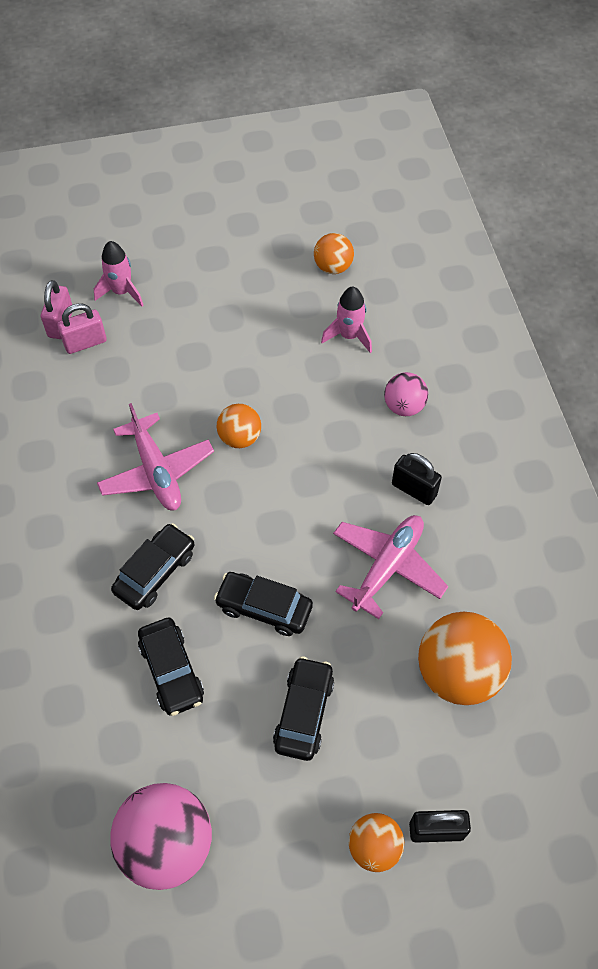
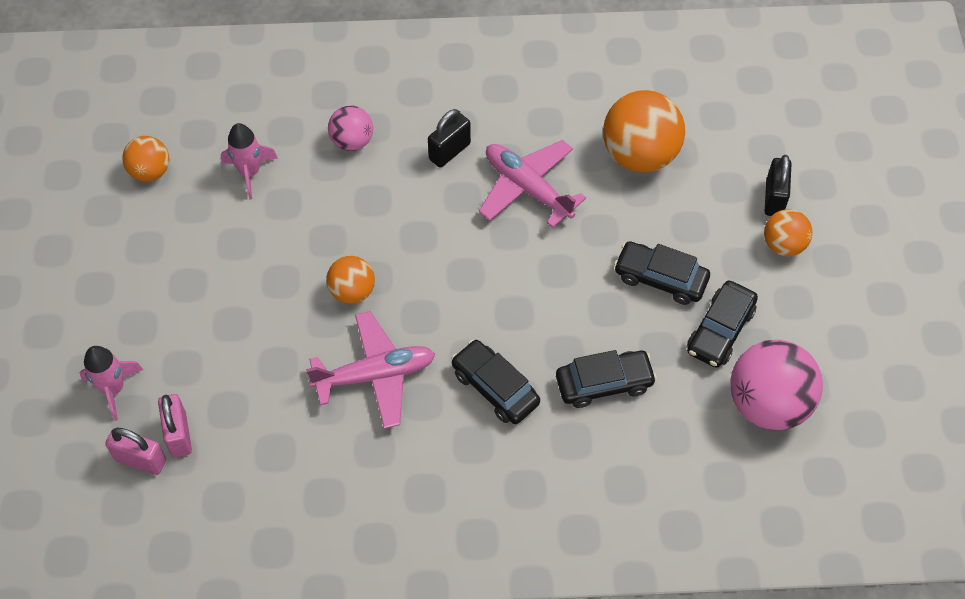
camera: 80 degrees left, 0 degrees up
black car [214,572,313,636] -> black car moved to [687,281,758,368]

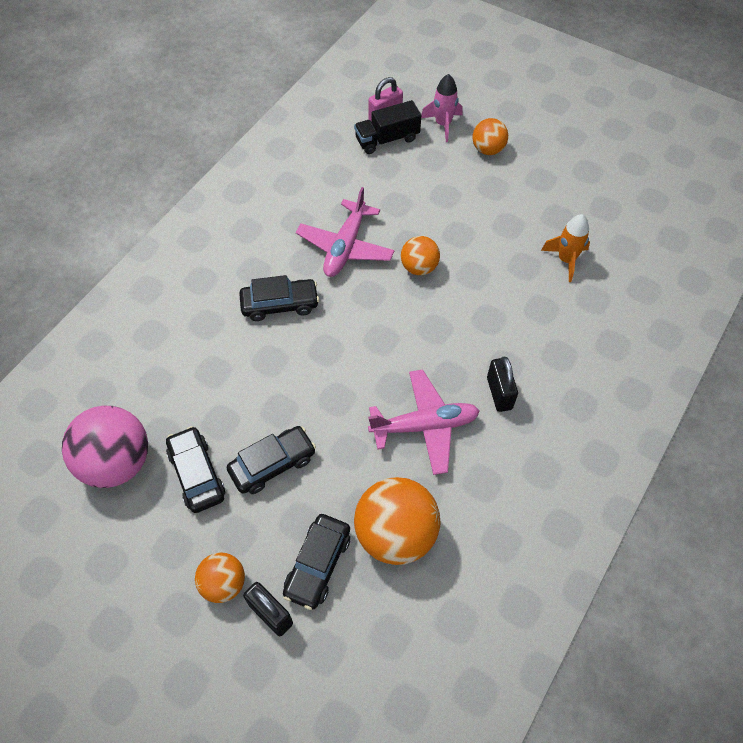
camera: 125 degrees right, 0 degrees up
orange ball [122,136,169,182] -> orange ball moved to [472,118,508,155]
pink padlock [158,394,192,457] -> black truck [354,100,421,154]
pink rocket [221,123,278,200] -> orange rocket [541,214,590,282]
pink ball [328,106,373,151] -> none
black car [556,350,657,408] -> black car moved to [283,514,350,610]

